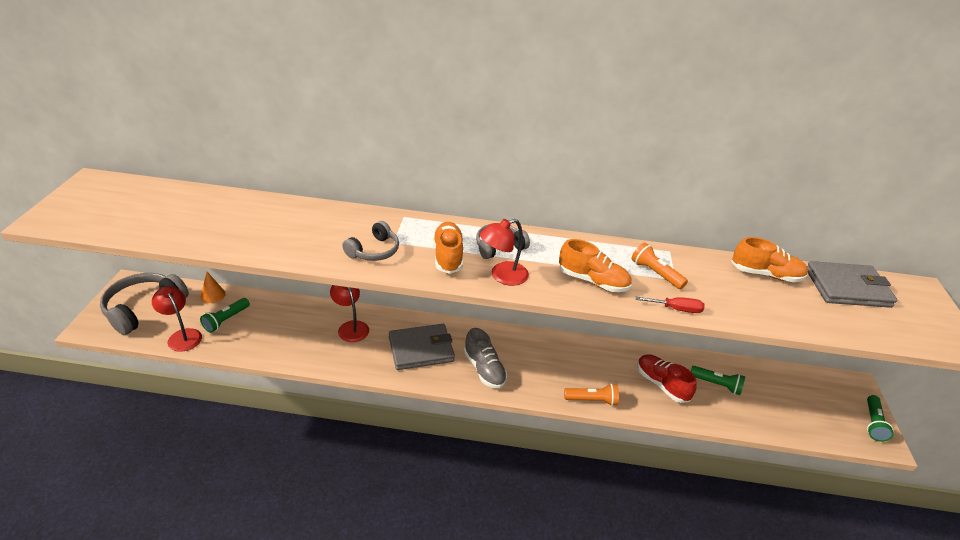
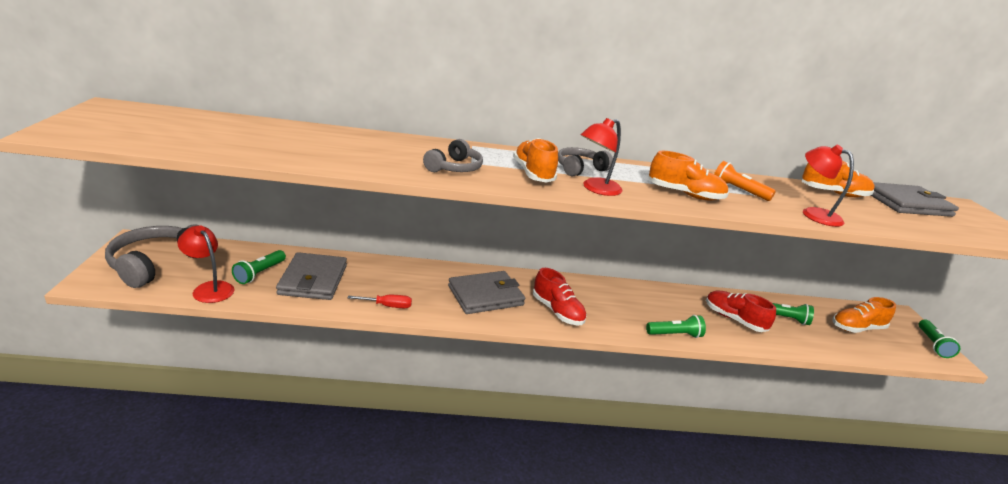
camera: 10 degrees left, 10 degrees down
orange cone [201,272,226,303] -> none
red lamp [330,285,369,342] -> red lamp moved to [803,145,854,227]
grey shoe [464,328,507,388] -> red shoe [533,268,587,325]
orange flashlight [564,384,619,406] -> green flashlight [646,315,706,338]
red screwdriver [636,297,704,313] -> red screwdriver moved to [348,295,412,308]
none -> grey wallet [276,252,347,300]
none -> orange shoe [832,297,896,333]

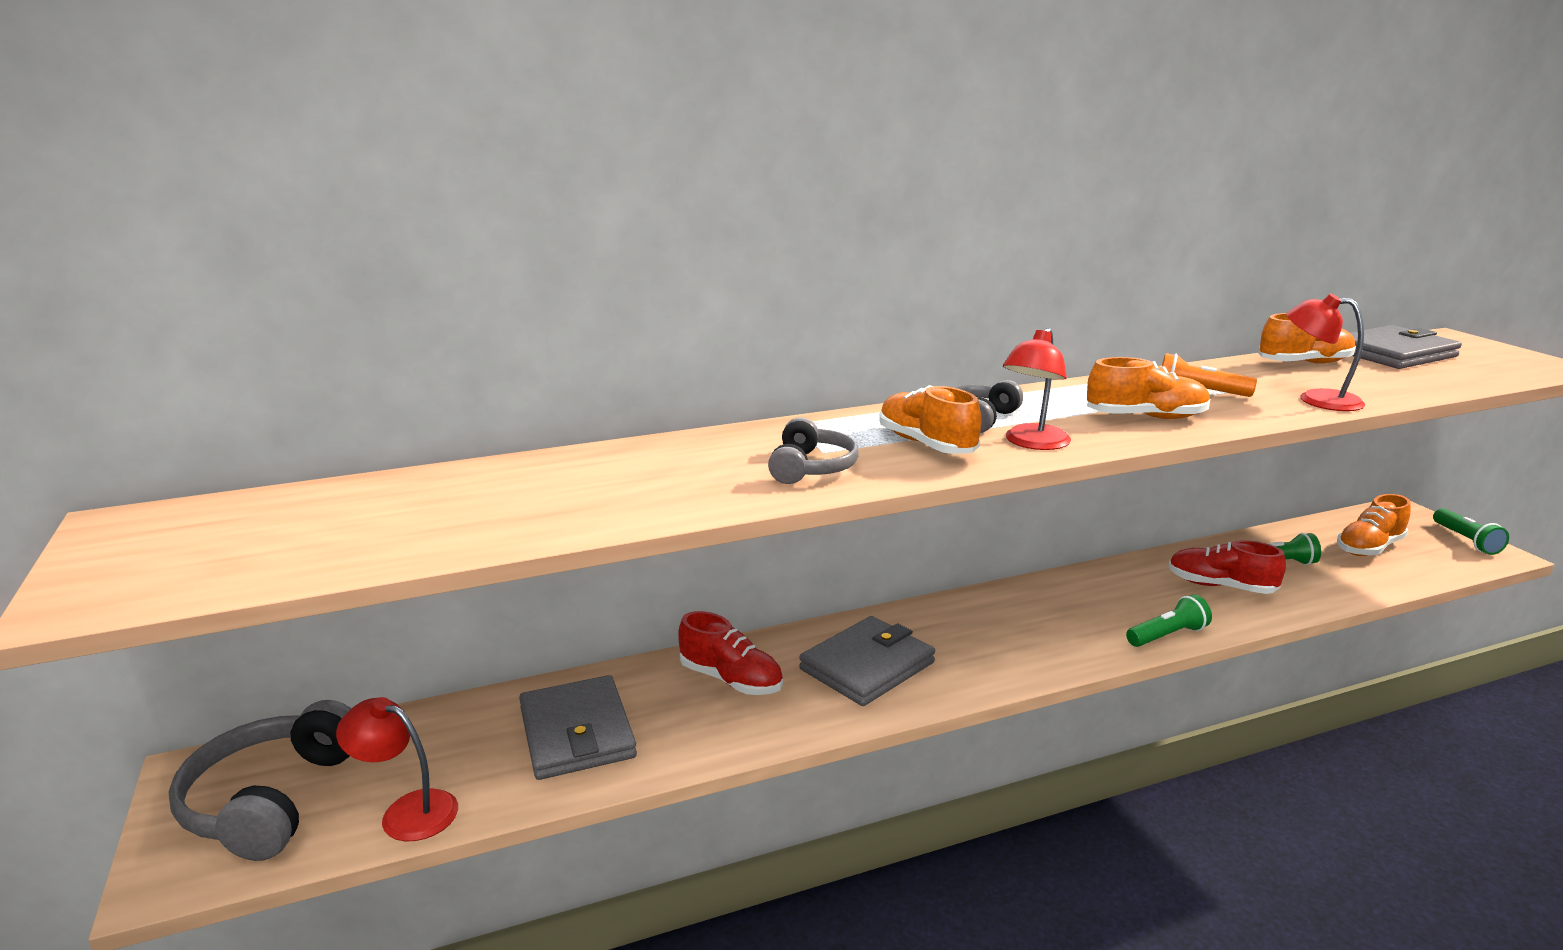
camera: 15 degrees left, 5 degrees down
green flashlight [232,250,286,284] -> none
red screwdriver [348,295,412,308] -> none
red shoe [533,268,587,325] -> red shoe moved to [678,611,783,695]

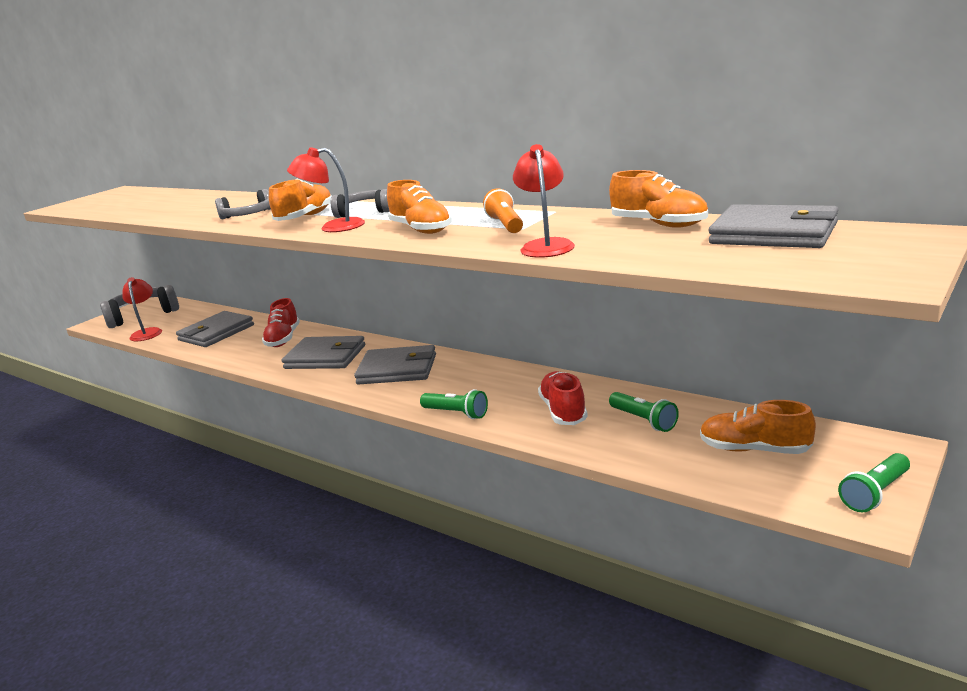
camera: 60 degrees right, 0 degrees up
none -> grey wallet [354,345,436,384]

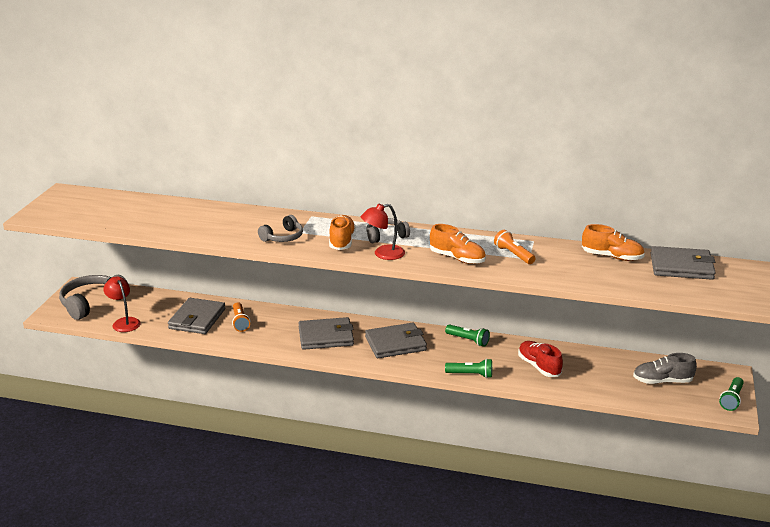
camera: 25 degrees left, 5 degrees up
red shoe [262,298,300,347] -> none
red lamp [513,144,575,258] -> none
green flashlight [609,392,679,432] -> green flashlight moved to [445,324,490,347]
orange shoe [700,400,816,454] -> grey shoe [633,353,697,384]
none -> orange flashlight [232,302,250,332]

